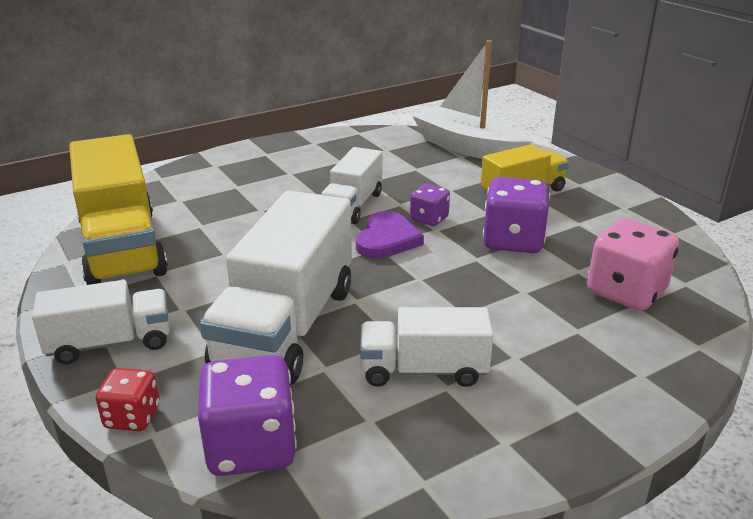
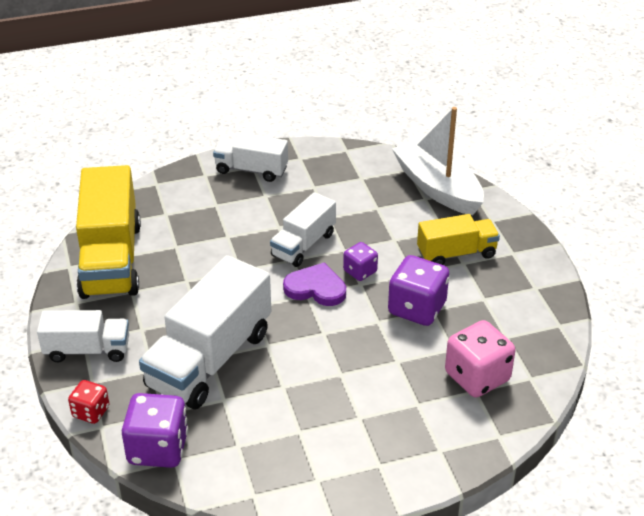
camera: 15 degrees right, 10 degrees up
purple heart [356,211,424,259] -> purple heart turned 105 degrees counterclockwise [283,262,346,306]
white truck [360,307,493,387] -> white truck moved to [213,133,288,182]

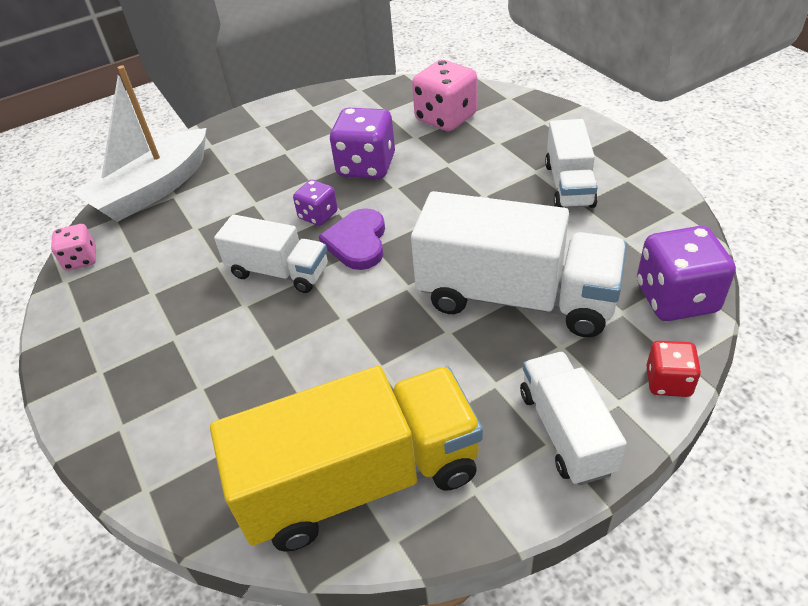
camera: 100 degrees left, 5 degrees up
white truck [213,133,288,182] -> white truck moved to [545,119,598,208]
yellow truck [417,214,500,265] -> none
none -> pink dice [51,224,96,271]

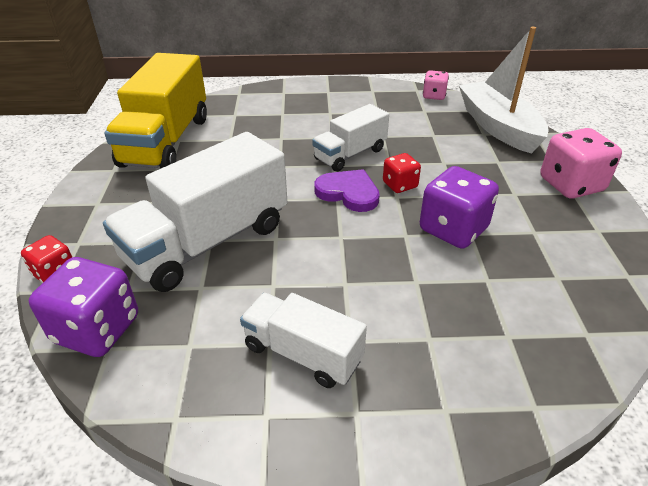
camera: 115 degrees right, 5 degrees down
purple dice [293,180,338,226] -> red dice [383,153,421,193]
pink dice [412,60,477,131] -> pink dice moved to [540,128,622,199]
white truck [520,352,627,485] -> none

